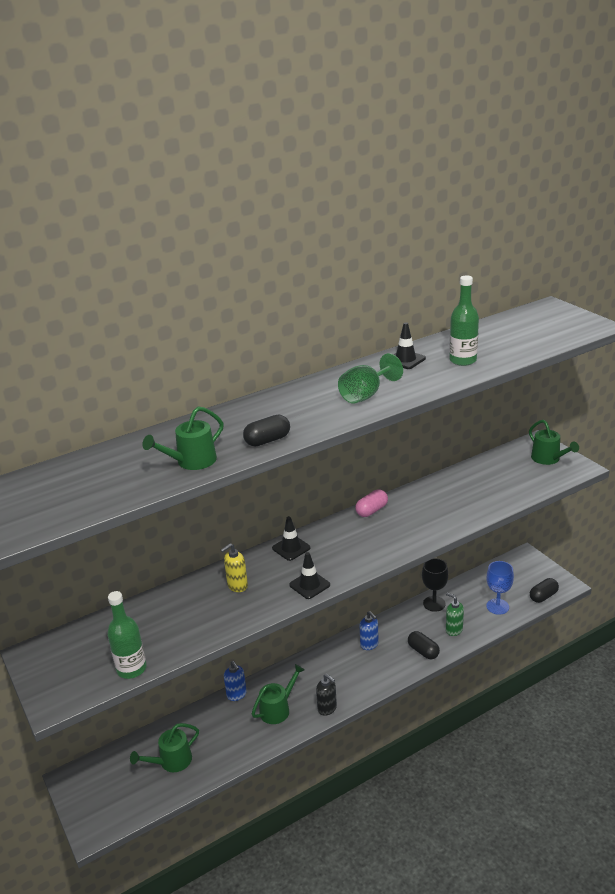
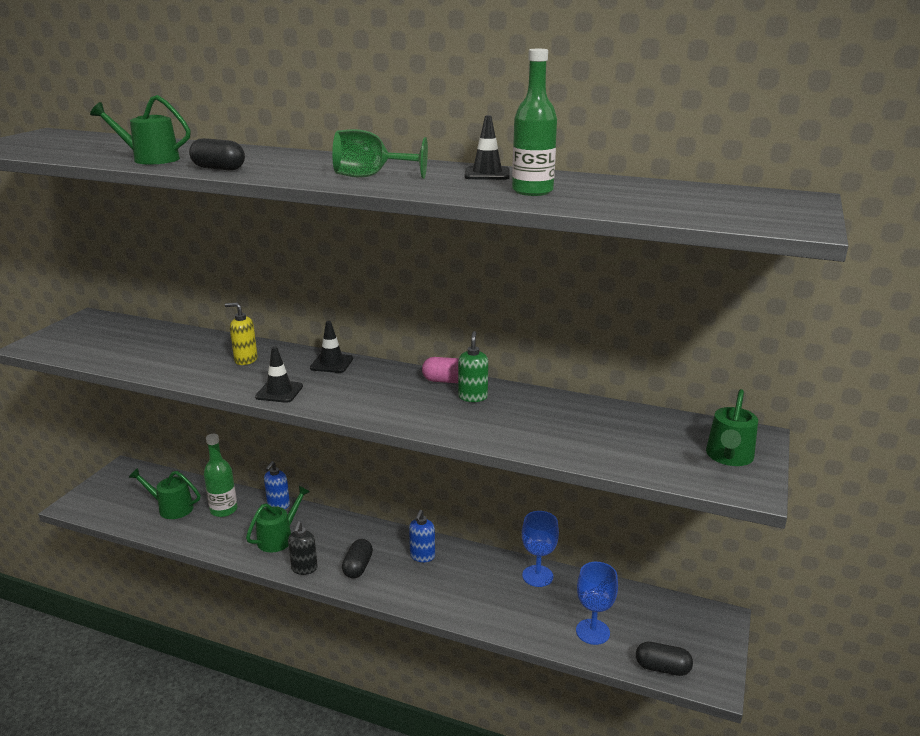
camera: 50 degrees right, 5 degrees down
green bottle [107,591,147,679] -> green bottle moved to [204,434,238,517]
green watering can [252,664,305,724] -> green watering can turned 60 degrees counterclockwise [246,486,310,553]
black capsule [408,631,440,659] -> black capsule moved to [342,539,373,578]
black goblet [422,558,448,612] -> blue goblet [522,511,559,587]
green soap dispenser [446,593,464,636] -> green soap dispenser moved to [458,331,488,402]

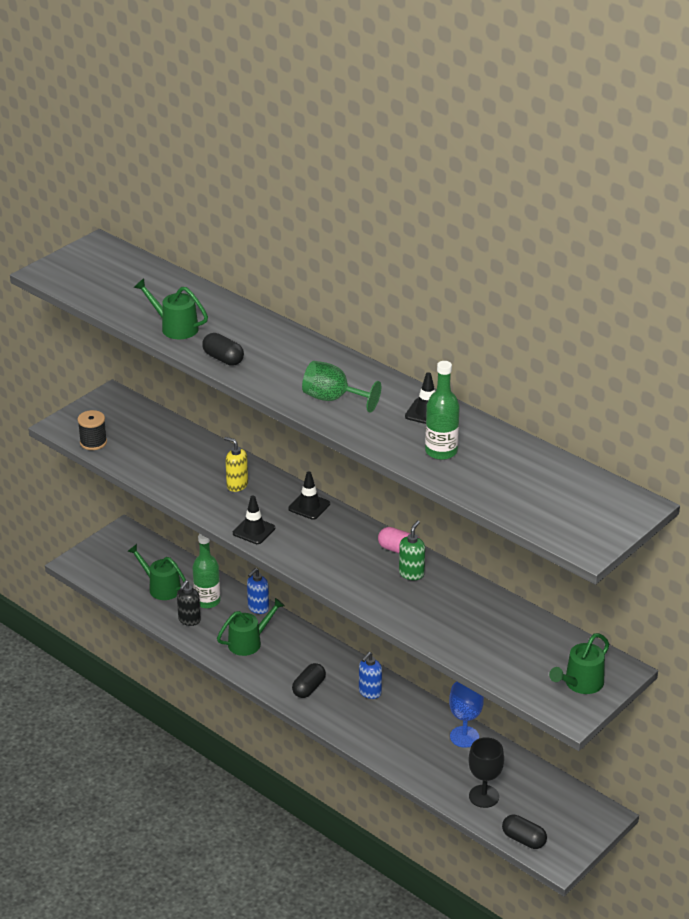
camera: 20 degrees right, 10 degrees up
black soap dispenser [288,521,318,575] -> black soap dispenser moved to [177,580,201,626]
blue goblet [576,562,618,645] -> black goblet [468,737,504,808]
none -> black spool [77,410,107,450]

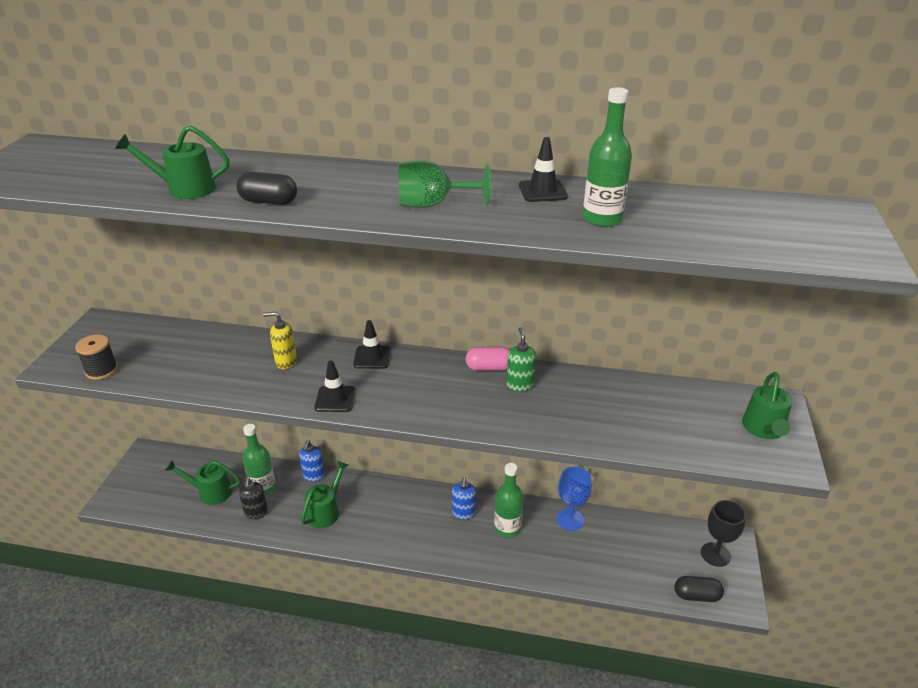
camera: 30 degrees left, 0 degrees up
black capsule [292,663,326,698] -> none
black goblet [468,737,504,808] -> black goblet moved to [701,500,746,567]
none -> green bottle [494,463,524,538]

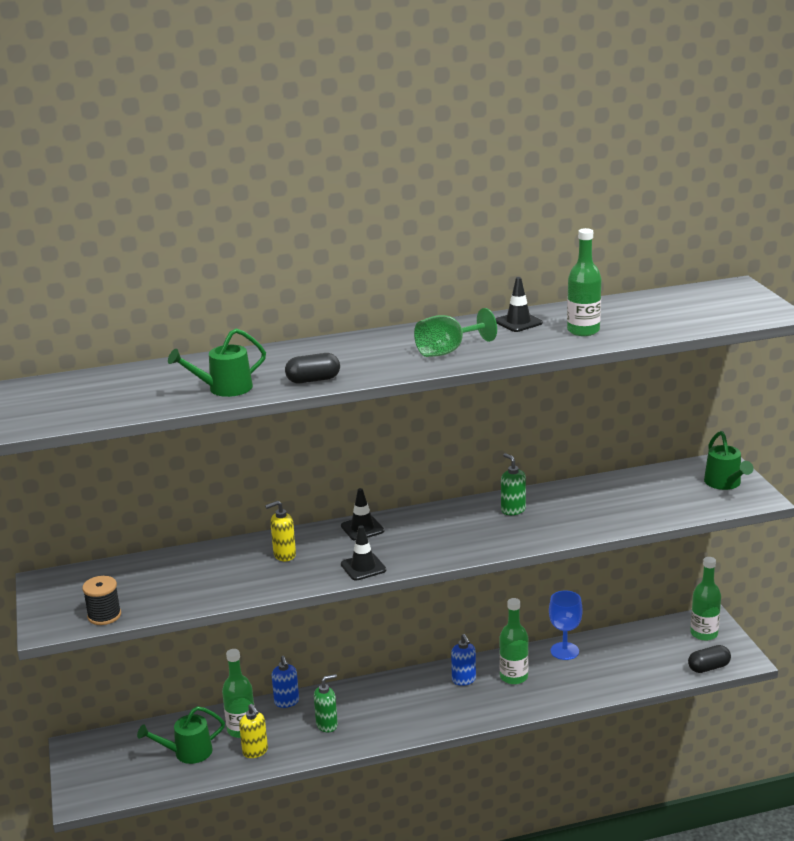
camera: 25 degrees left, 10 degrees down
black soap dispenser [239,477,268,519] -> yellow soap dispenser [239,704,268,758]
green watering can [301,461,348,528] -> green soap dispenser [314,674,338,732]
pink capsule [466,347,510,371] -> none
black goblet [701,500,746,567] -> green bottle [690,557,721,641]

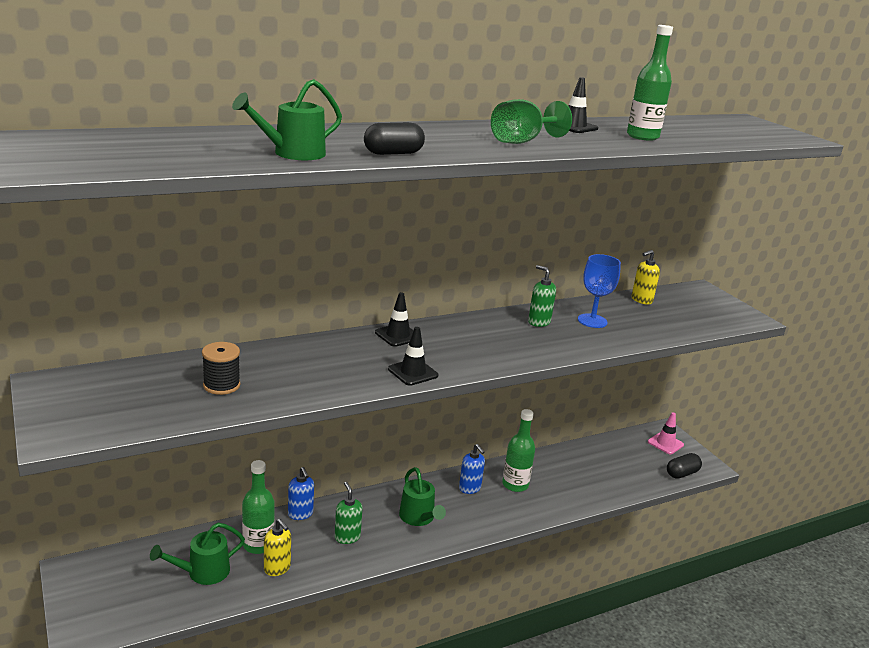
camera: 15 degrees left, 0 degrees up
black spool [82,576,121,625] -> black spool moved to [202,342,240,395]
yellow soap dispenser [265,501,296,561] -> yellow soap dispenser moved to [631,250,660,304]
green soap dispenser [314,674,338,732] -> green soap dispenser turned 75 degrees counterclockwise [335,482,363,544]
blue goblet [549,590,583,660] -> blue goblet moved to [578,254,621,328]
green bottle [690,557,721,641] -> pink traffic cone [648,412,684,454]
green watering can [704,431,754,490] -> green watering can moved to [399,467,446,526]

